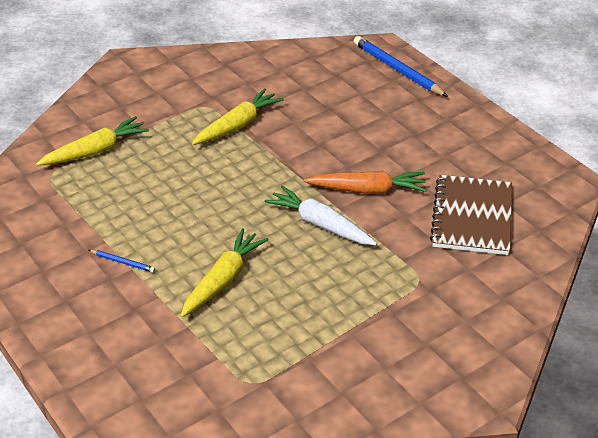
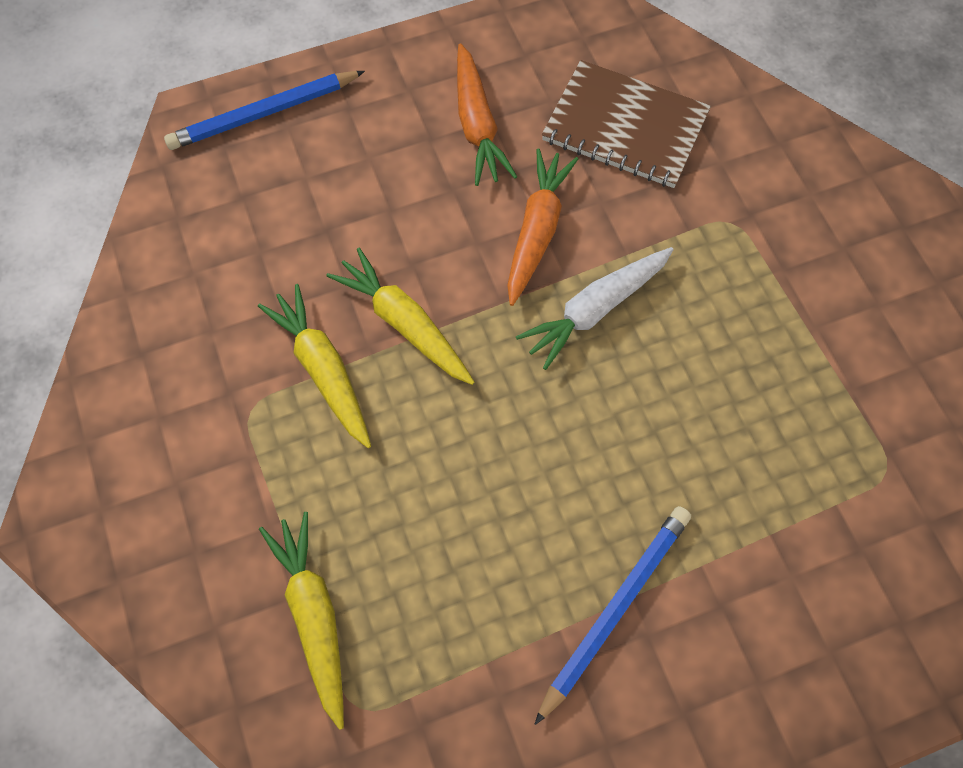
camera: 75 degrees left, 25 degrees up
blue pencil [89,250,155,273] -> blue pencil [534,506,691,725], size x2.14
yellow carrot [181,228,269,317] -> yellow carrot moved to [326,248,474,385]
none -> orange carrot [457,43,517,186]

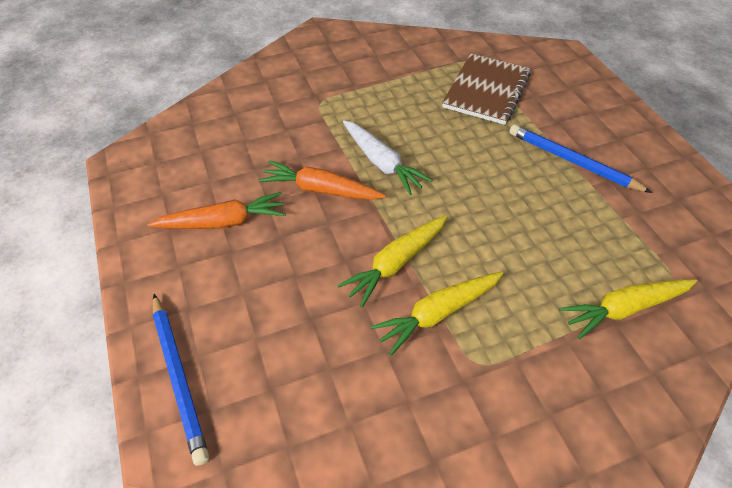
camera: 90 degrees left, 15 degrees down
brown notebook [542,60,711,188] -> brown notebook moved to [442,54,531,125]

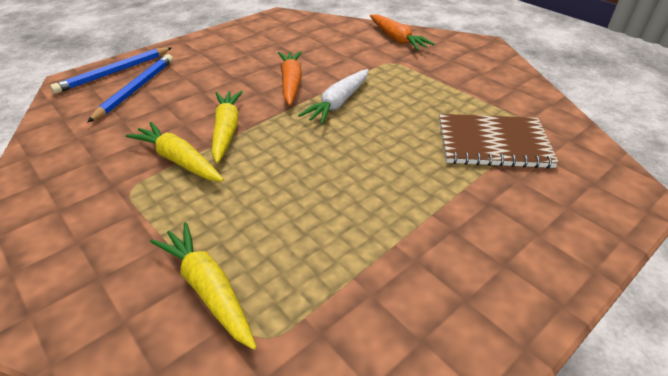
camera: 70 degrees right, 10 degrees down
orange carrot [148,192,286,229] -> orange carrot moved to [370,14,435,50]
yellow carrot [337,215,447,307] -> yellow carrot turned 60 degrees clockwise [212,91,243,163]
blue pencil [509,124,652,193] -> blue pencil moved to [87,54,173,123]

